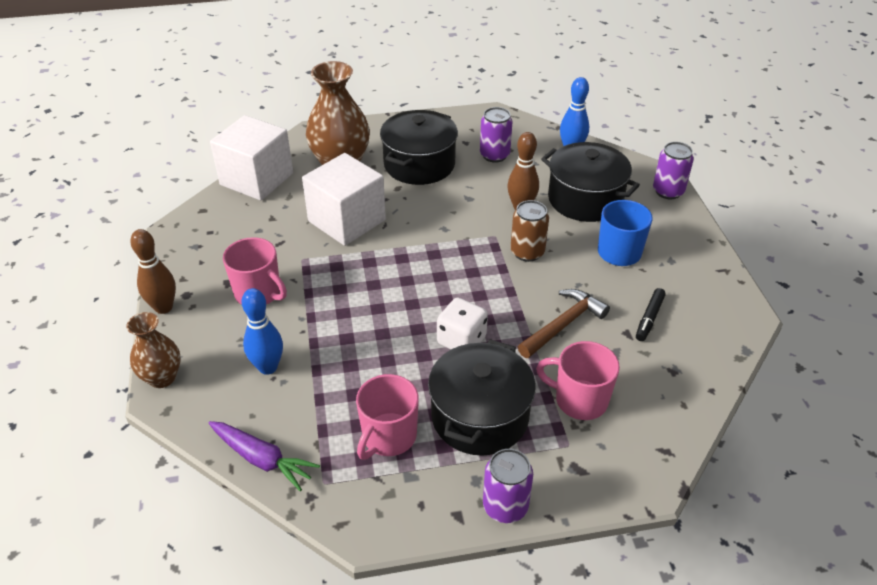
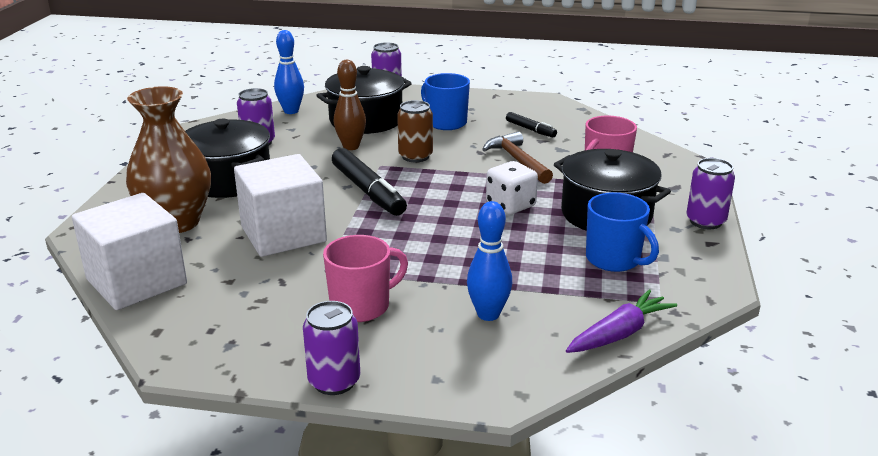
camera: 70 degrees left, 15 degrees down
brown vase [126,312,181,388] -> none
brown bowling pin [130,229,176,314] -> purple can [303,301,360,395]
pink mug [356,374,419,460] -> blue mug [586,192,659,272]
none -> black marker [332,148,407,216]

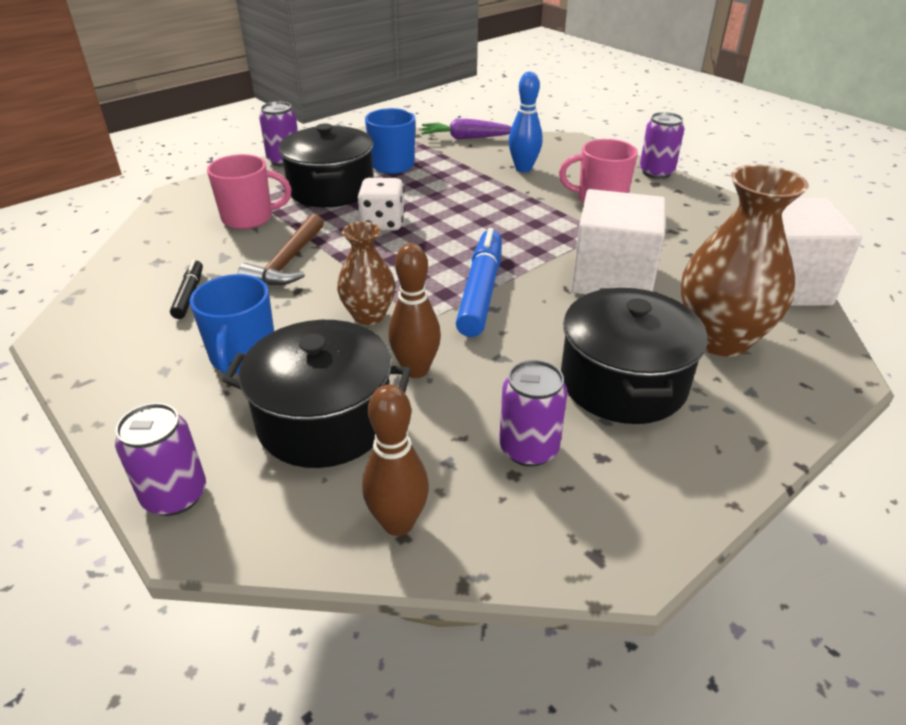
camera: 140 degrees left, 10 degrees up
blue bowling pin [274,30,304,114] -> brown bowling pin [362,385,429,536]
black marker [332,148,407,216] -> blue marker [456,228,502,337]
brown can [397,100,433,162] -> brown vase [337,222,395,325]

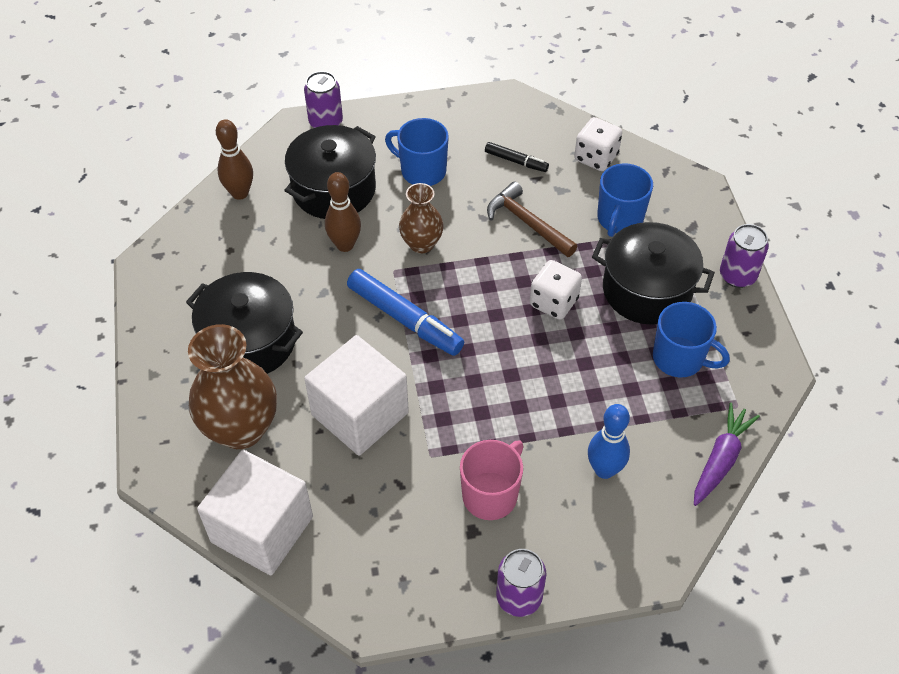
camera: 120 degrees right, 15 degrees up
pink mug [207,154,291,229] -> blue mug [597,163,653,237]
purple can [499,360,568,467] -> none
none -> white dice [574,117,622,171]

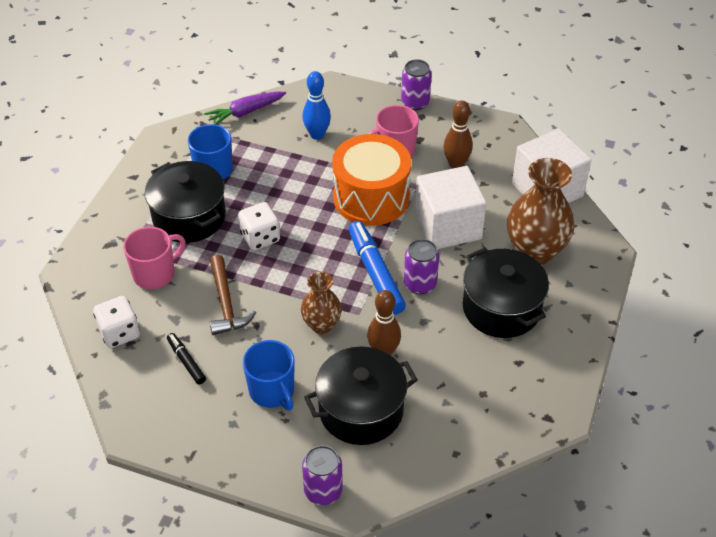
camera: 150 degrees left, 5 degrees down
brown bowling pin [216,119,253,200] -> brown bowling pin moved to [443,101,473,168]
blue mug [597,163,653,237] -> pink mug [123,227,186,289]
purple can [720,224,769,288] -> purple can moved to [404,239,439,294]
none -> orange drum [332,134,411,226]

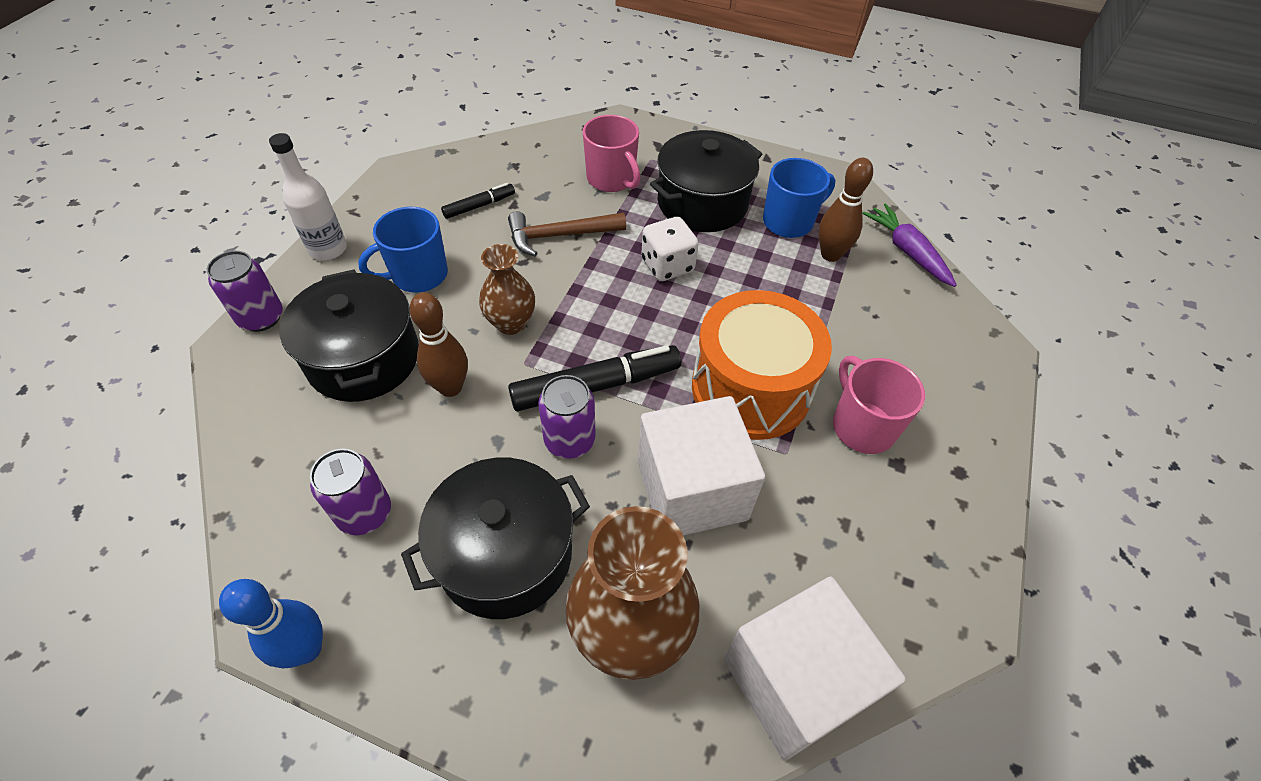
camera: 90 degrees right, 5 degrees up
white dice [93,296,140,348] -> none
blue bowling pin [302,71,331,140] -> blue bowling pin moved to [219,579,323,668]
blue marker [349,221,406,315] -> black marker [508,345,681,411]
purple can [401,59,432,110] -> purple can moved to [310,449,391,535]
brown bowling pin [443,101,473,168] -> brown bowling pin moved to [819,158,873,262]
none -> white bottle [269,133,347,261]

